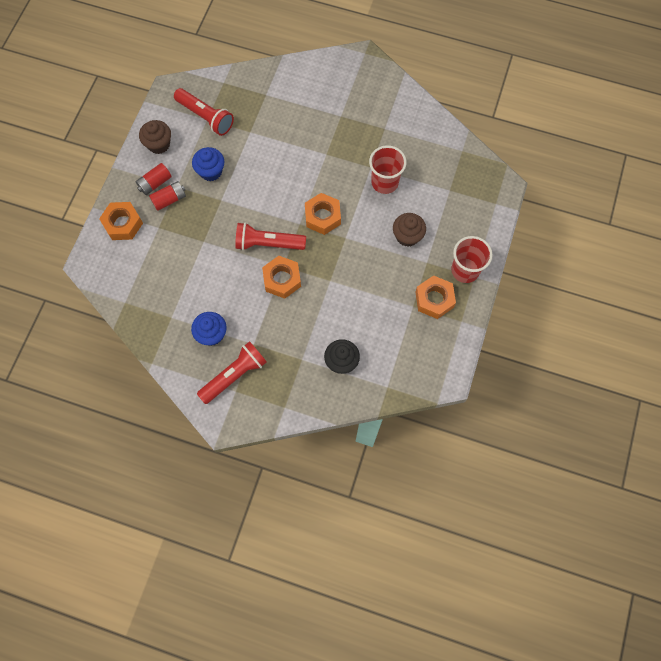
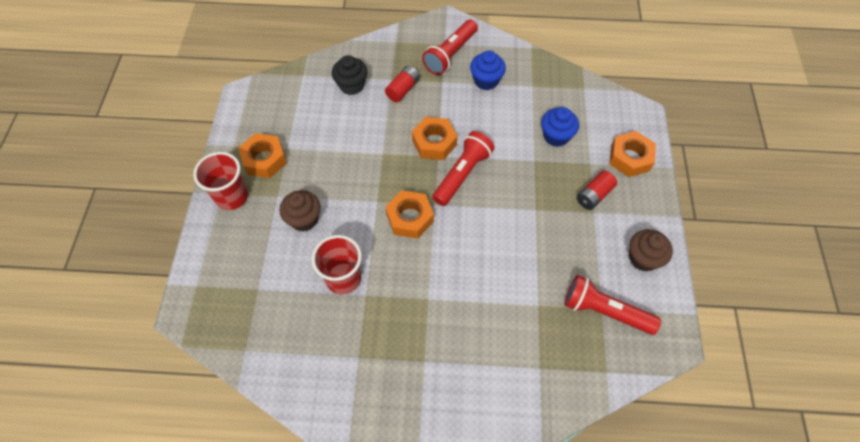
camera: 165 degrees right, 10 degrees down
red battery [136,163,172,195] -> red battery moved to [385,66,420,102]
blue cupcake [192,147,224,181] -> blue cupcake moved to [541,107,579,147]
red flashlight [235,222,306,251] -> red flashlight turned 45 degrees counterclockwise [432,131,495,206]

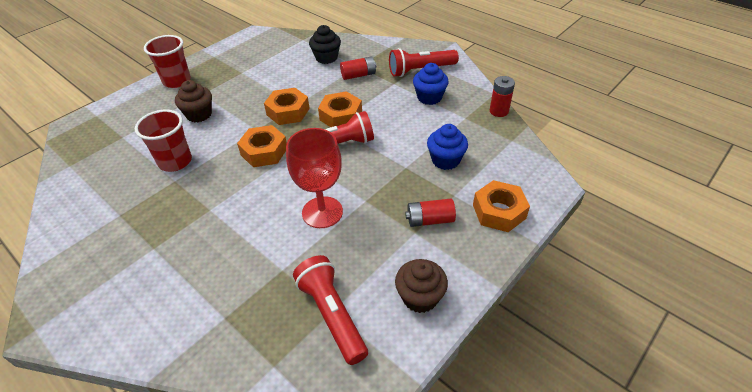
camera: 40 degrees right, 15 degrees down
orange nut [238,133,287,178] -> orange nut moved to [264,88,310,125]
none -> red goblet [286,128,343,228]
none -> red battery [490,76,515,117]

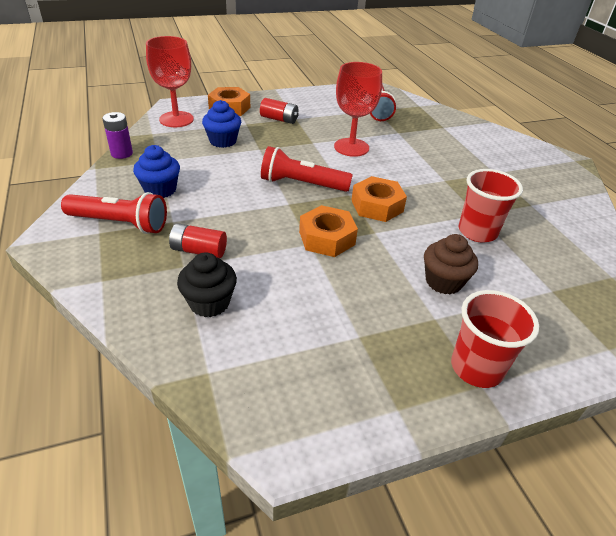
camera: 155 degrees left, 5 degrees down
orange nut [318,91,362,127] -> none
brown cupcake [395,259,448,313] -> none
red battery [490,76,515,117] -> purple battery [102,112,133,159]
none -> red goblet [146,36,194,127]

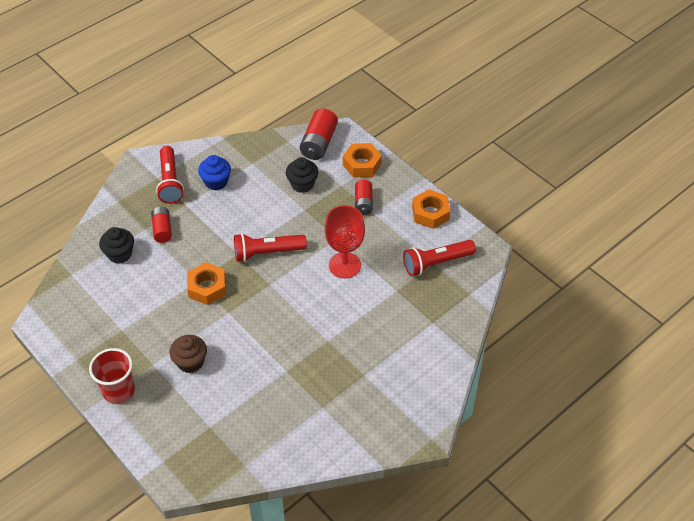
camera: 70 degrees right, 10 degrees up
purple battery [102,112,133,159] -> none
red goblet [146,36,194,127] -> red battery [300,109,338,160]
blue cupcake [202,100,241,148] -> black cupcake [286,157,318,193]
red flashlight [261,146,353,192] -> red flashlight turned 90 degrees counterclockwise [234,233,307,262]
orange nut [351,176,407,222] -> orange nut moved to [412,189,450,229]
red cup [458,169,523,243] -> none

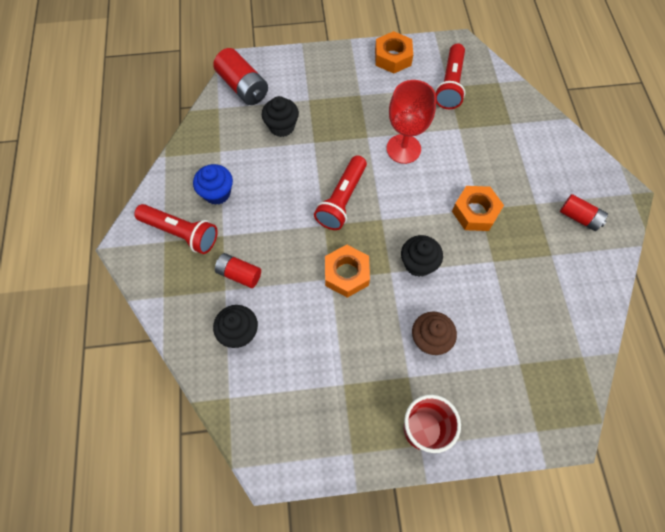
camera: 55 degrees left, 15 degrees up
orange nut [343,143,382,178] -> orange nut moved to [452,186,504,231]
red battery [355,180,373,215] -> red battery moved to [560,194,608,231]
none -> black cupcake [401,235,443,277]

